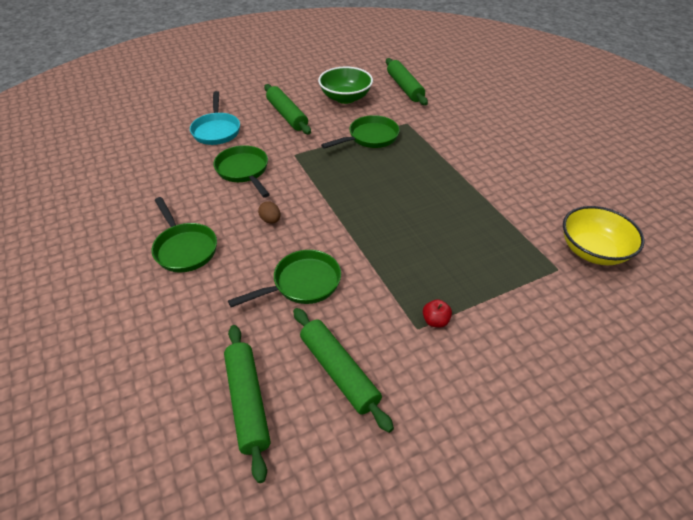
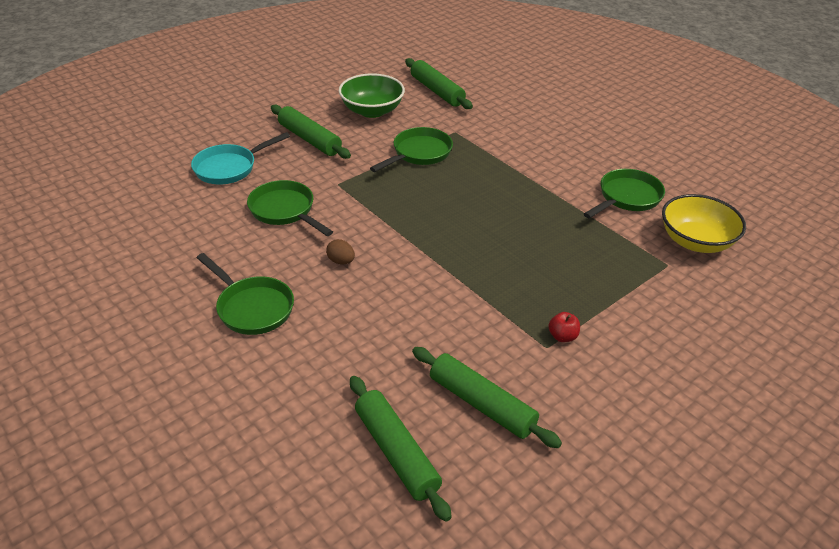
camera: 15 degrees left, 5 degrees down
turquoise pan [190,91,240,145] -> turquoise pan turned 75 degrees clockwise [191,132,290,184]
green pan [228,250,341,307] -> green pan moved to [584,169,665,219]

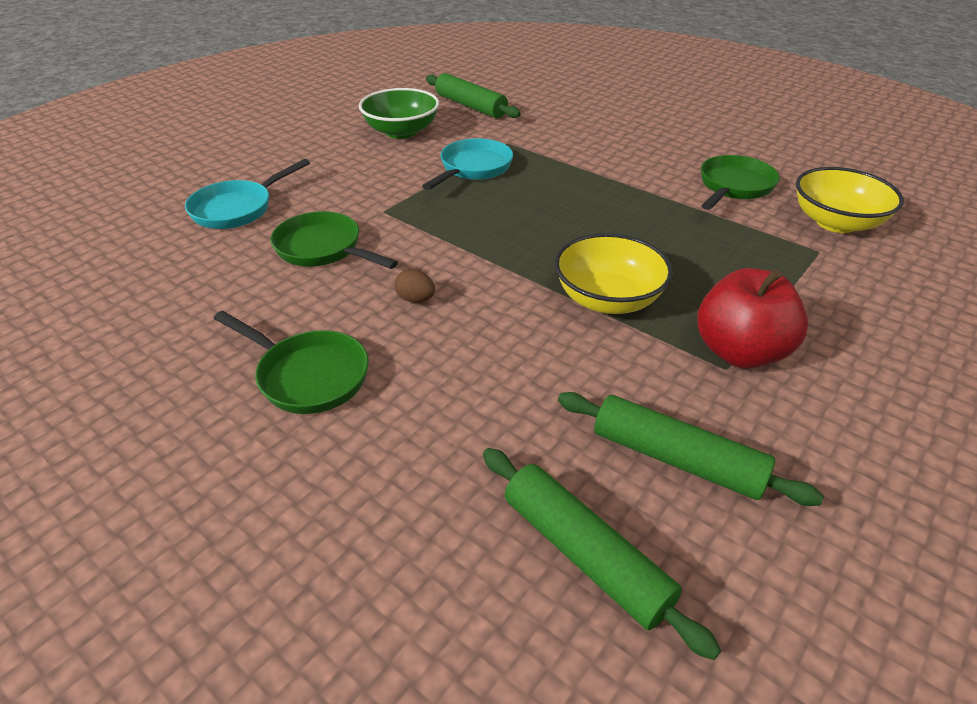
camera: 10 degrees left, 0 degrees up
green rolling pin [271,105,351,159] -> none
green pan [370,127,453,172] -> turquoise pan [422,138,513,190]
red apple [549,312,580,342] -> red apple [697,268,808,368], size x2.36
none -> yellow bowl [555,233,673,314]

